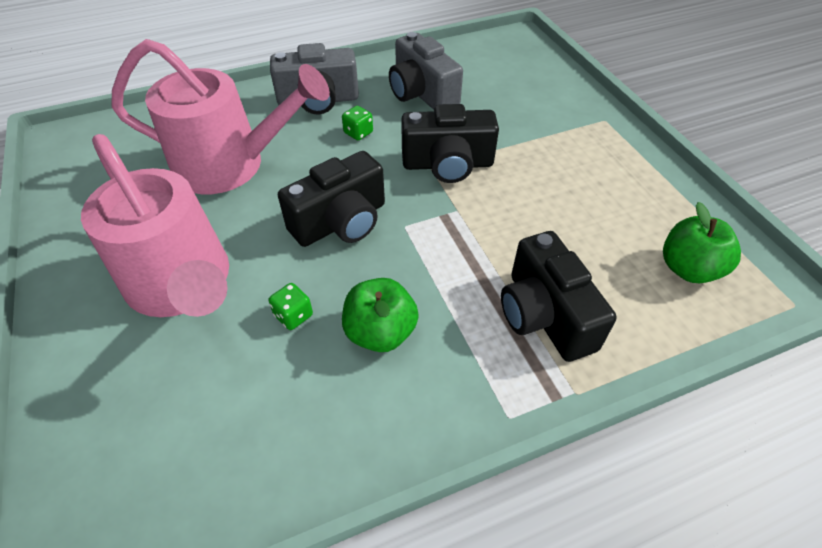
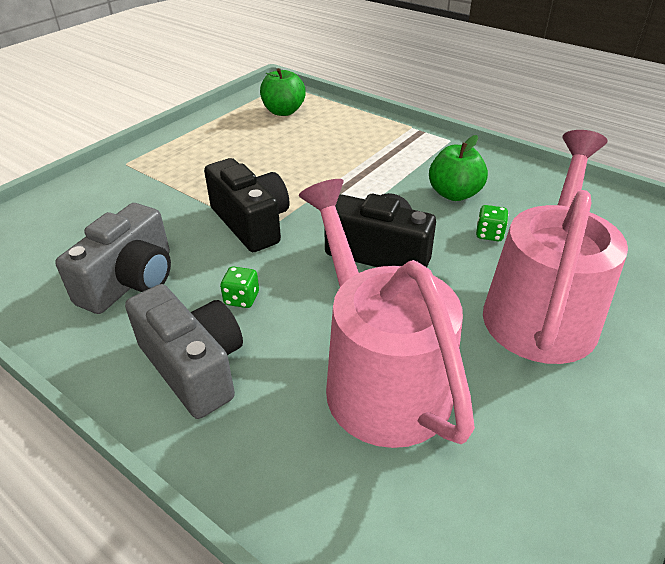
camera: 120 degrees left, 10 degrees down
black camera [501,231,617,362] -> none

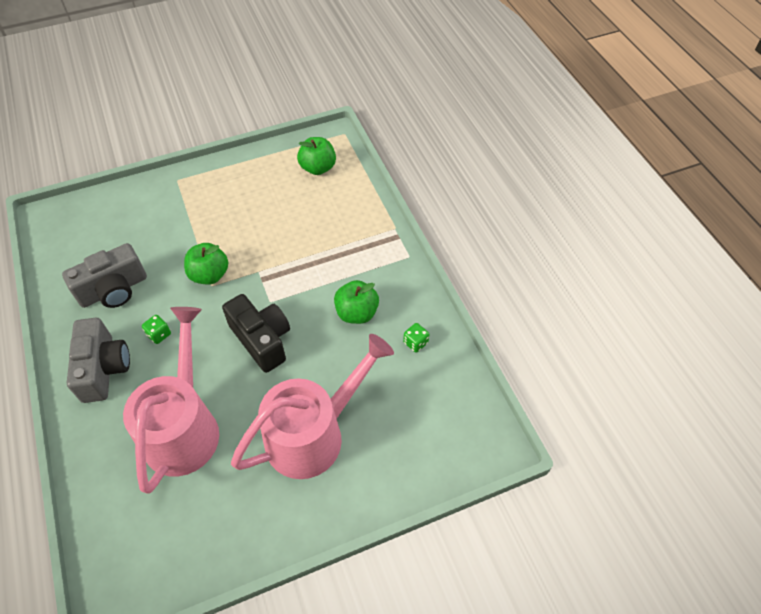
camera: 30 degrees right, 15 degrees up
black camera [204,158,289,252] -> green apple [184,243,228,285]
green dice [476,205,508,241] -> green dice moved to [403,323,429,353]

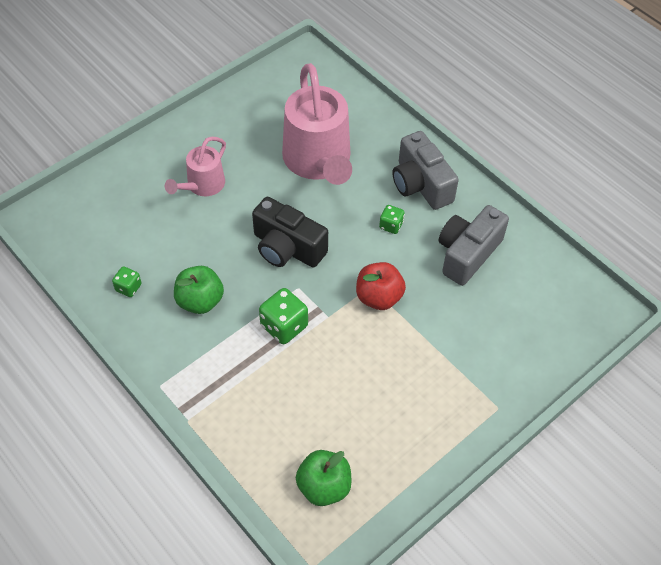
camera: 160 degrees right, 0 degrees up
green apple [184,243,228,285] -> red apple [356,262,406,310]
pink watering can [231,334,394,479] -> pink watering can [165,137,226,196], size x0.54
none -> green dice [259,288,308,344]

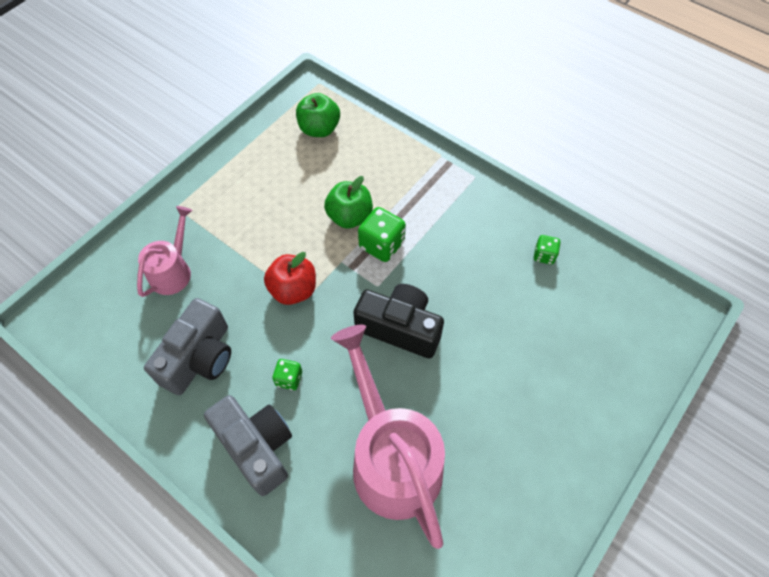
camera: 170 degrees right, 5 degrees up
pink watering can [165,137,226,196] -> pink watering can moved to [137,206,193,297]
green apple [174,266,224,314] -> green apple moved to [324,176,373,229]

